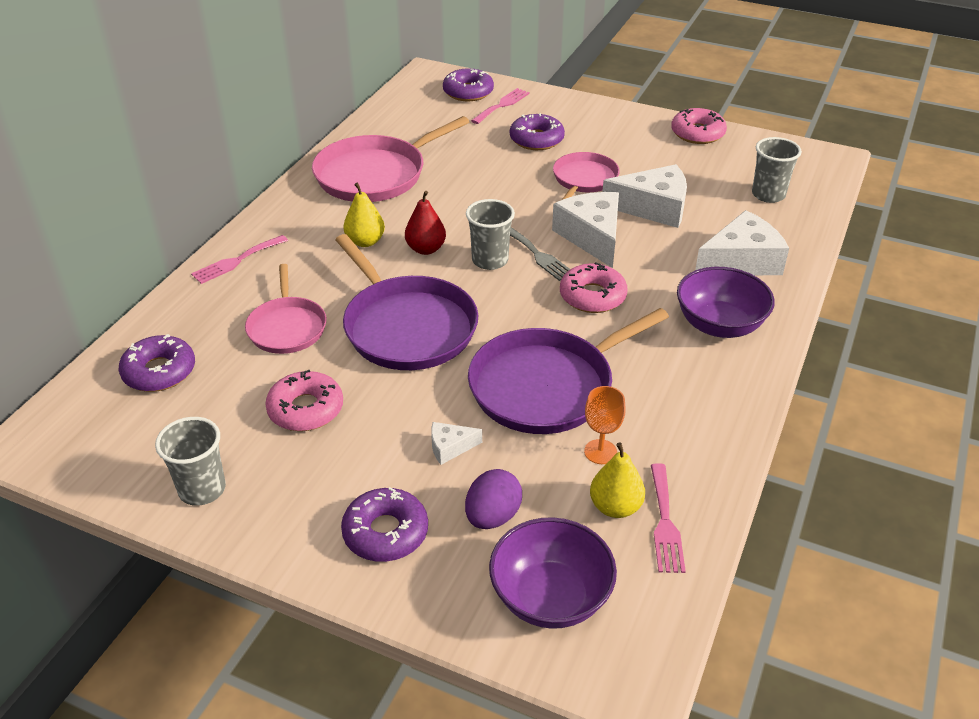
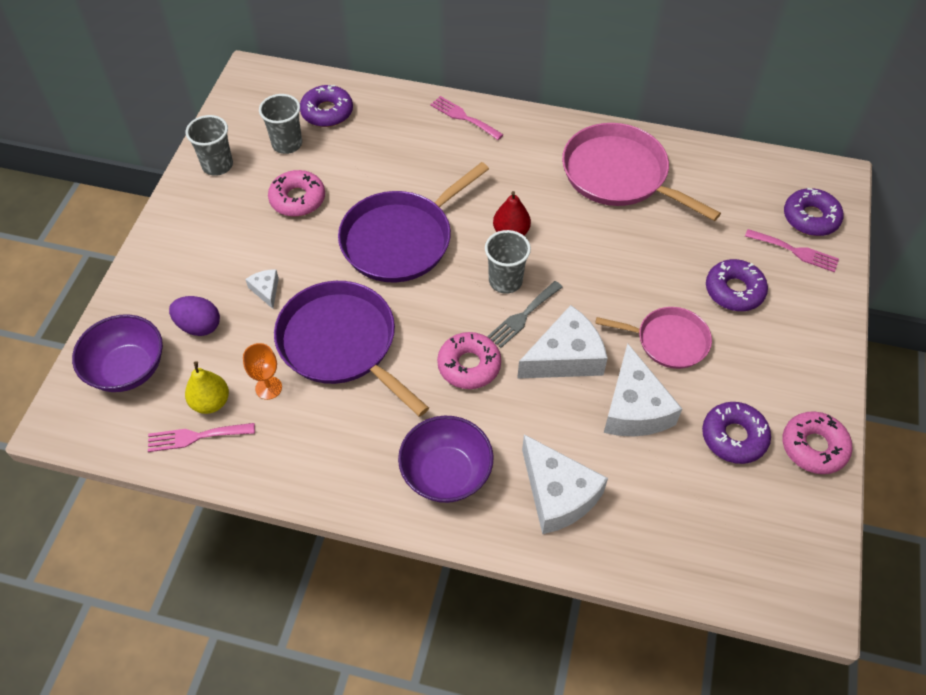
camera: 80 degrees right, 15 degrees up
pink pan [245,264,327,354] -> none
purple donut [341,487,428,562] -> purple donut moved to [702,402,771,464]
yellow pear [343,183,385,247] -> none
grey cup [752,137,802,203] -> grey cup moved to [259,94,302,154]

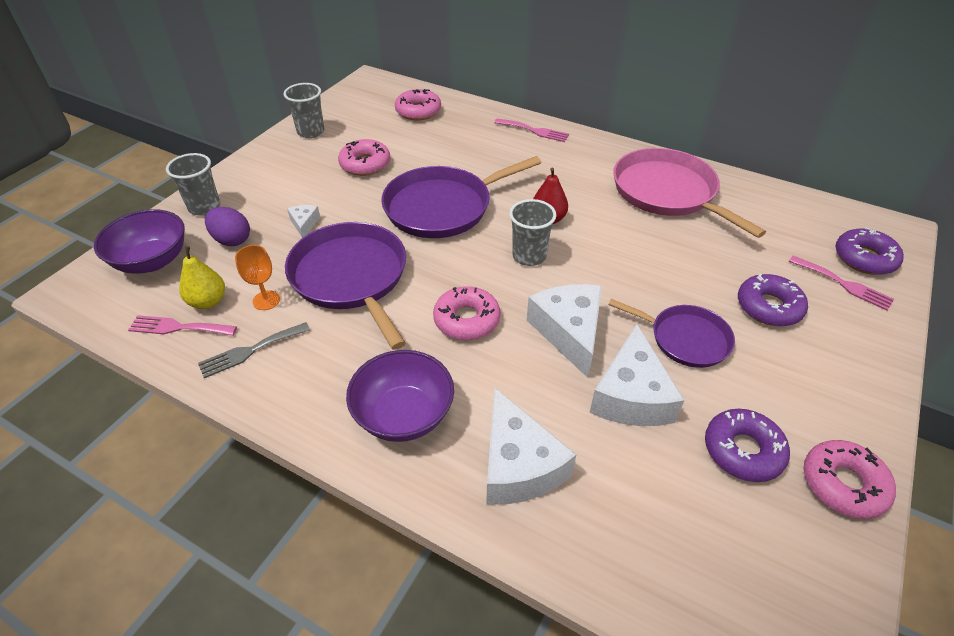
camera: 15 degrees right, 10 degrees down
grey cup [259,94,302,154] -> grey cup moved to [166,153,220,216]
purple donut [300,85,353,127] -> pink donut [395,89,441,120]
pink fork [430,96,504,140] -> pink fork turned 150 degrees clockwise [494,118,569,142]
grey fork [487,281,563,348] -> grey fork moved to [198,322,310,378]
white cheese [517,305,608,379] -> white cheese turned 90 degrees counterclockwise [527,284,602,378]
pink pan [595,307,712,369] -> purple pan [608,299,735,368]

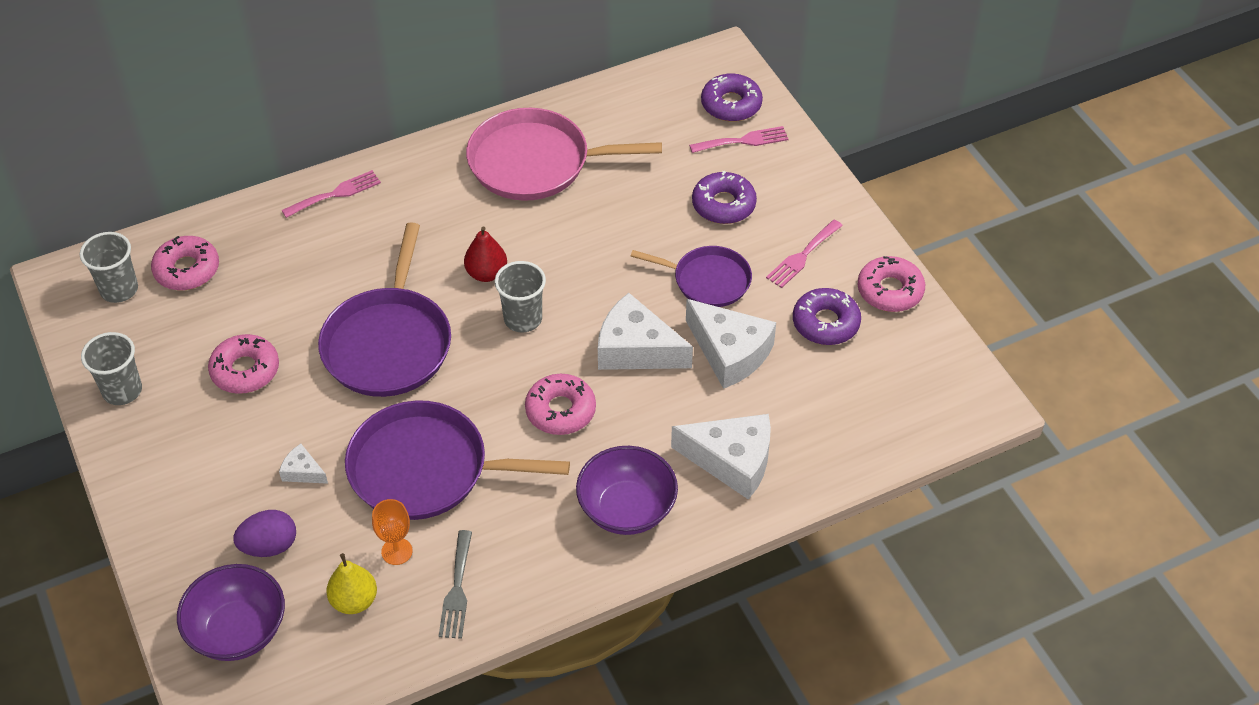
camera: 55 degrees left, 5 degrees up
pink fork [128,315,237,336] -> pink fork moved to [766,220,843,288]
grey cup [166,153,220,216] -> grey cup moved to [80,232,138,303]
purple pan [608,299,735,368] -> purple pan turned 45 degrees clockwise [631,246,752,307]

